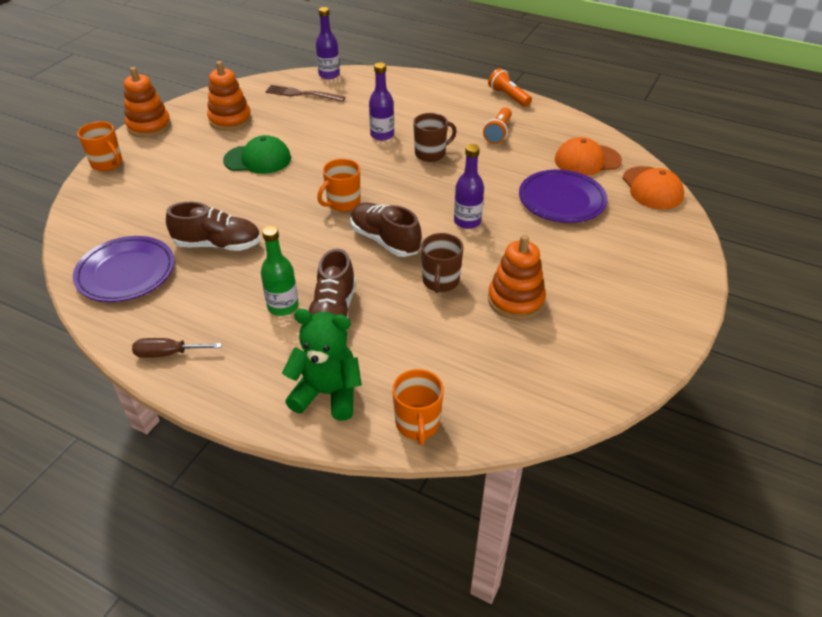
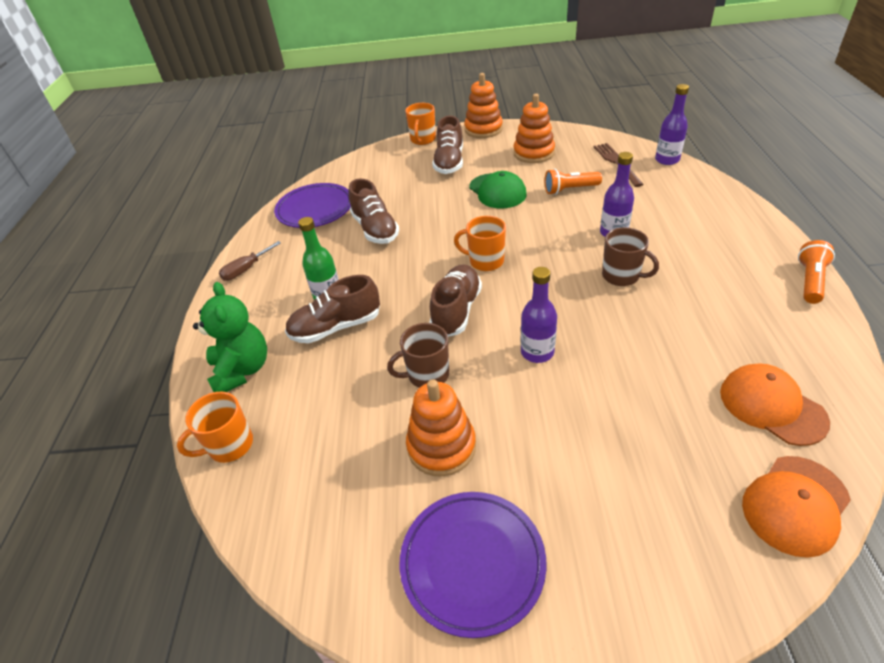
camera: 65 degrees right, 0 degrees up
brown screwdriver [132,338,222,358] -> brown screwdriver turned 105 degrees counterclockwise [219,241,281,281]
orange flashlight [483,107,512,144] -> orange flashlight moved to [545,169,602,195]
purple plate [519,170,607,223] -> purple plate moved to [400,492,546,638]
none -> brown shoe [432,116,463,174]

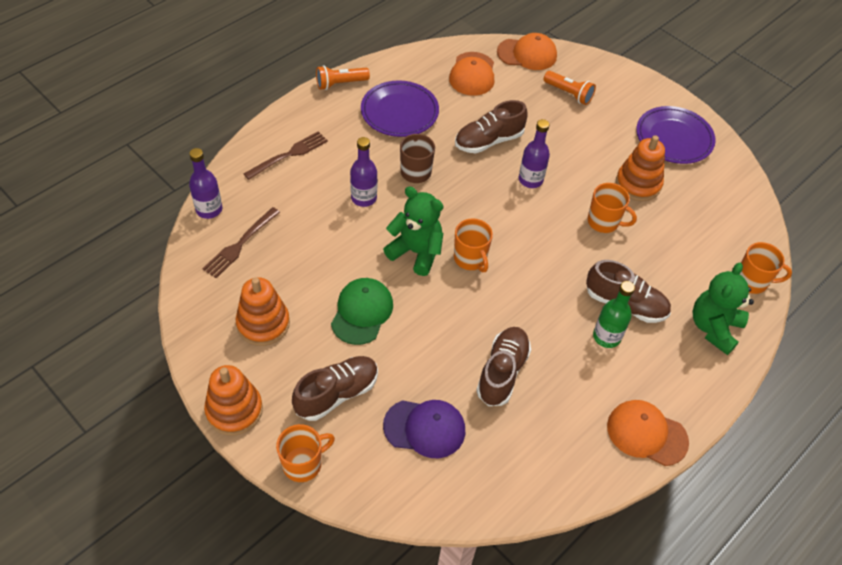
camera: 140 degrees left, 10 degrees up
brown screwdriver [219,241,281,281] -> orange cap [607,400,689,466]
purple plate [274,183,351,228] -> purple plate moved to [361,80,439,137]
brown mug [387,323,449,388] -> orange mug [588,183,637,233]
brown shoe [429,264,482,337] -> brown shoe moved to [455,100,528,153]
orange flashlight [545,169,602,195] -> orange flashlight moved to [543,71,596,105]
none -> brown fork [244,131,328,180]
none -> green teddy bear [383,186,443,276]
none -> purple cap [383,400,465,458]

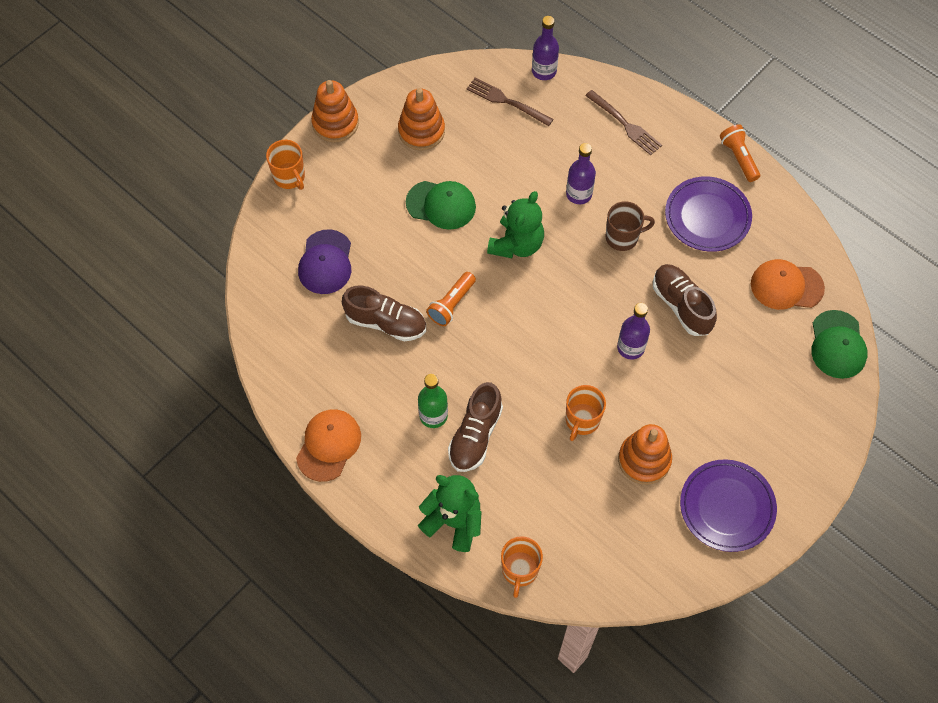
camera: 90 degrees right, 10 degrees up
brown shoe [292,356,378,421] -> none
orange mug [454,218,493,272] -> none
orange cap [497,33,557,70] -> green cap [811,310,868,379]
orange flashlight [543,71,596,105] -> orange flashlight moved to [426,272,476,326]

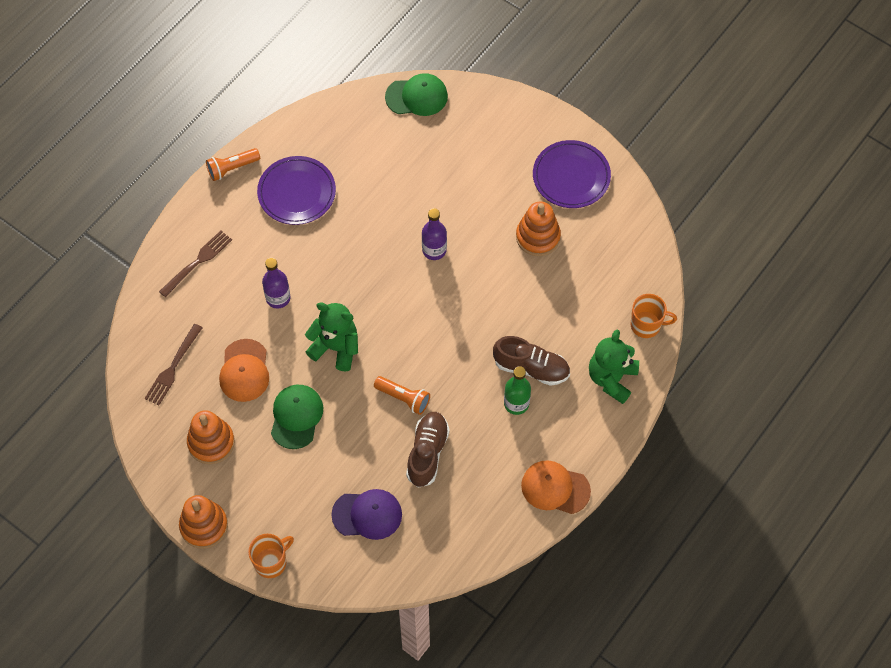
camera: 95 degrees left, 0 degrees up
purple bottle [532,16,559,80] -> none
orange mug [565,385,606,441] -> none
brown mug [606,201,655,251] -> none
brown shoe [653,264,717,336] -> none
orange cap [751,259,825,310] -> orange cap moved to [219,339,269,402]

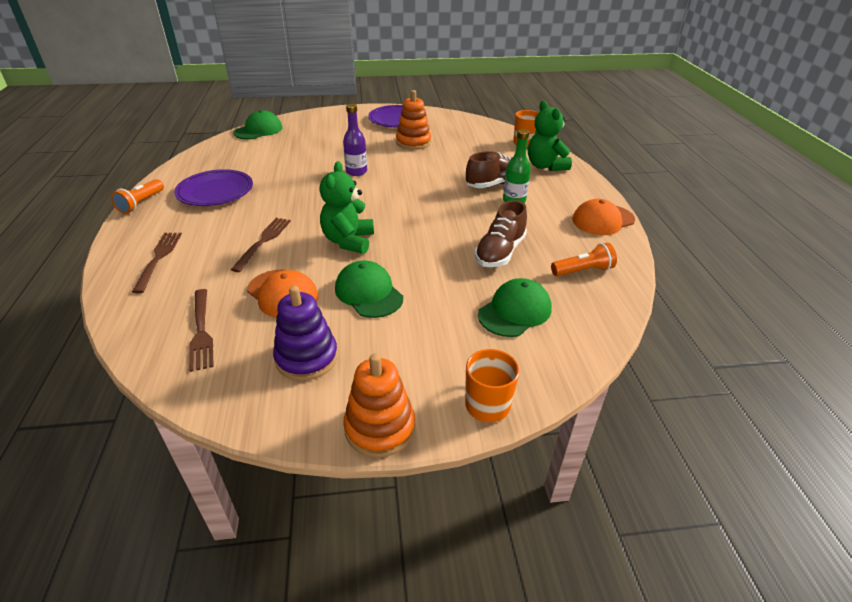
camera: 45 degrees left, 25 degrees down
orange stacking toy [187,410,235,464] -> purple stacking toy [273,286,338,381]
purple bottle [262,258,290,308] -> brown fork [231,218,291,272]
green teddy bear [305,302,358,372] -> green teddy bear turned 60 degrees counterclockwise [319,161,374,254]
purple cap [331,489,402,540] -> green cap [478,278,552,337]
orange flashlight [374,376,430,415] -> orange flashlight moved to [551,243,617,276]
brown shoe [406,412,450,488] -> brown shoe turned 120 degrees counterclockwise [475,200,527,267]

